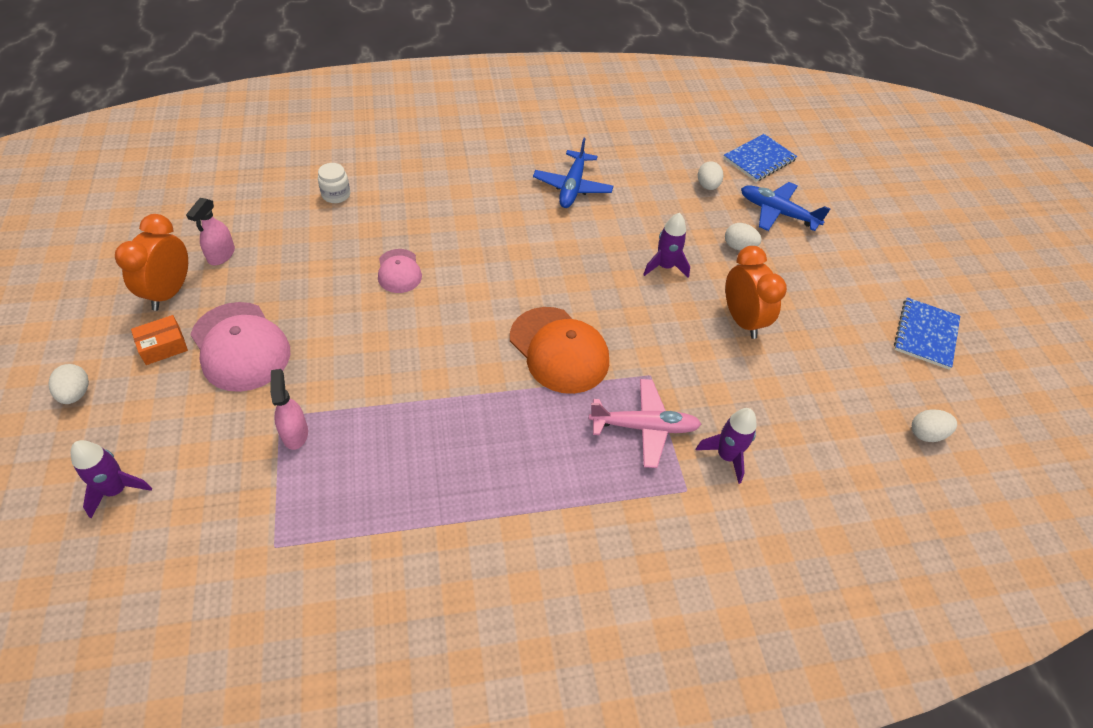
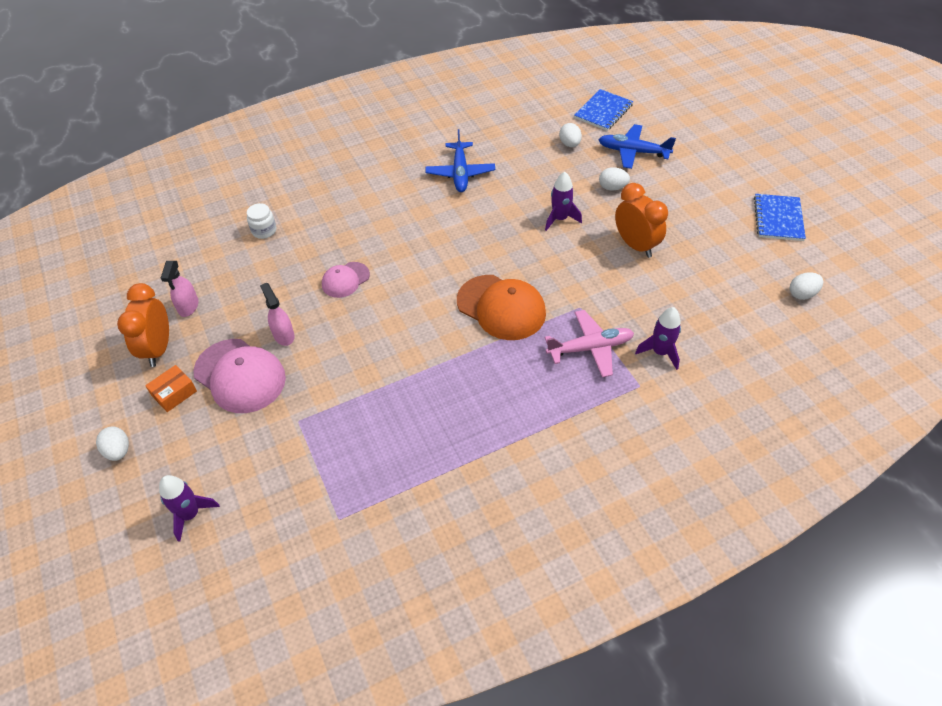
camera: 10 degrees left, 0 degrees up
pink spray bottle [270,369,308,450] -> pink spray bottle moved to [260,283,295,346]
pink cap [378,249,422,293] -> pink cap turned 75 degrees clockwise [322,262,370,298]

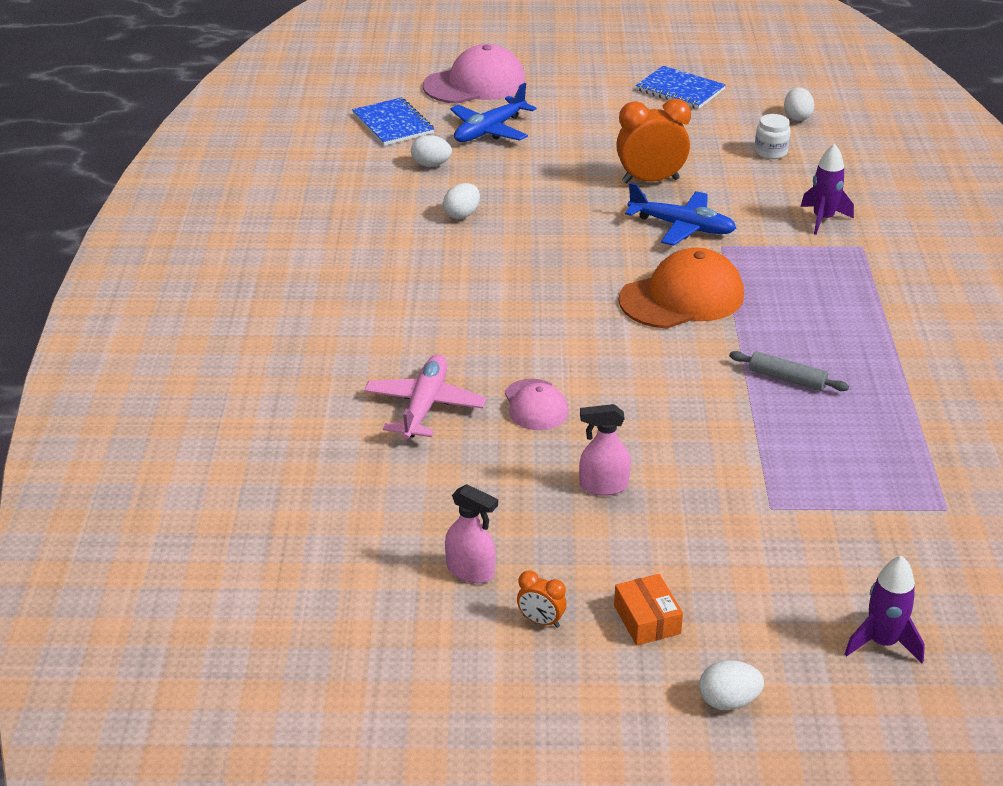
camera: 65 degrees left, 15 degrees down
orange clock [117,283,169,367] -> orange clock [517,571,567,628], size x0.48
pink cap [193,339,286,413] -> pink cap moved to [423,44,526,104]
white jar [247,203,276,239] -> white jar moved to [755,114,791,159]
blue plane [425,129,495,192] -> blue plane moved to [625,183,736,246]
purple rocket [545,172,582,231] -> none
pink plane [545,310,634,377] -> pink plane moved to [364,354,487,439]
white egg [599,167,630,190] -> white egg moved to [443,183,480,219]
none -> grey rolling pin [729,351,849,391]

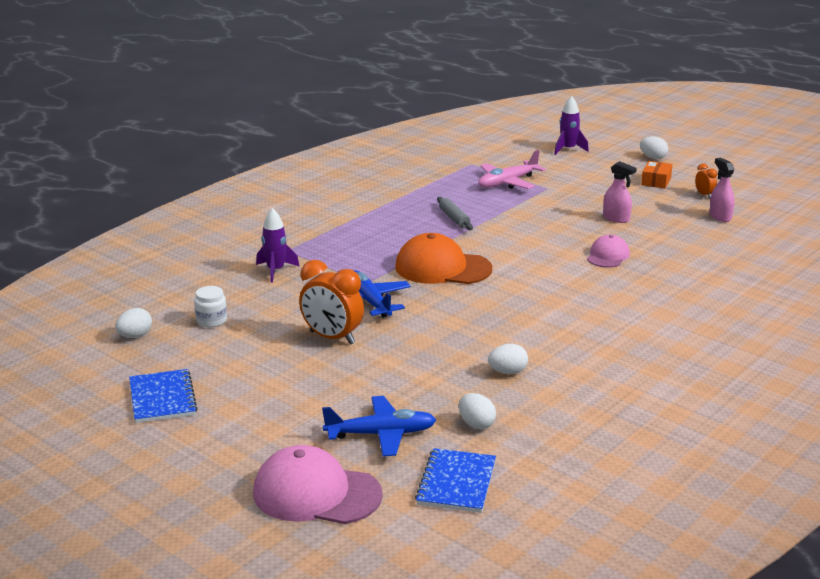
camera: 140 degrees left, 10 degrees down
pink plane [364,354,487,439] -> pink plane moved to [478,150,546,189]

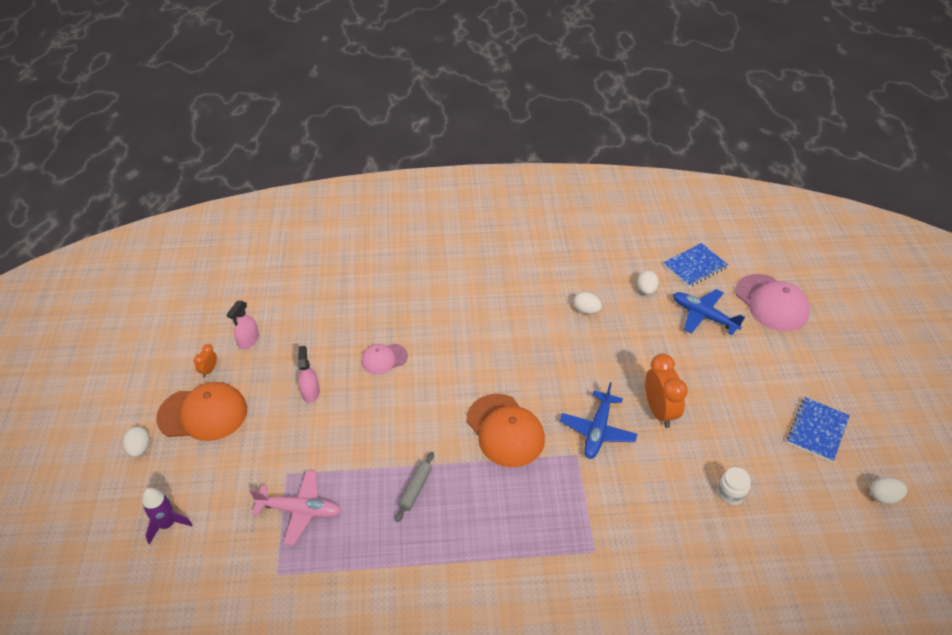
camera: 135 degrees left, 20 degrees up
white egg [115,308,152,338] -> white egg moved to [870,477,908,504]
purple rocket [256,208,300,283] -> none
orange box [641,161,672,189] -> orange cap [156,382,247,441]

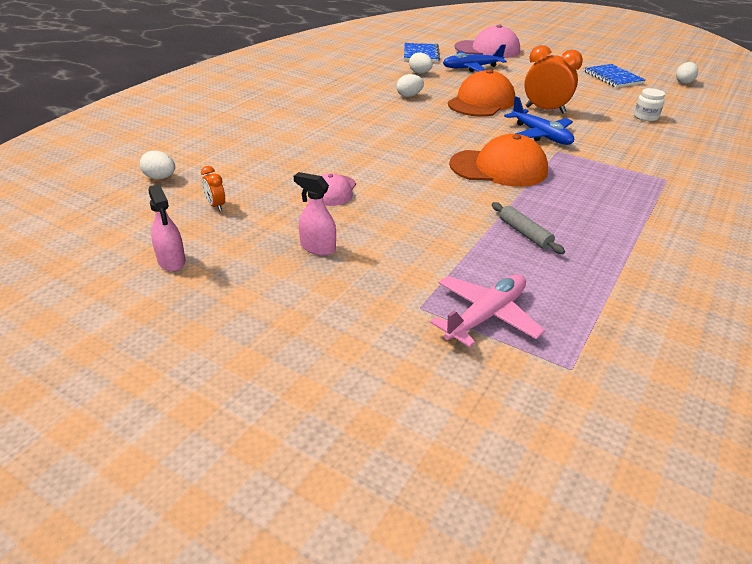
camera: 55 degrees left, 10 degrees down
white egg [123,427,150,457] -> white egg moved to [140,150,175,179]
purple rocket [142,488,193,545] -> none
orange cap [156,382,247,441] -> orange cap moved to [448,69,515,117]
orange clock [194,344,217,378] -> orange clock moved to [201,166,225,211]

